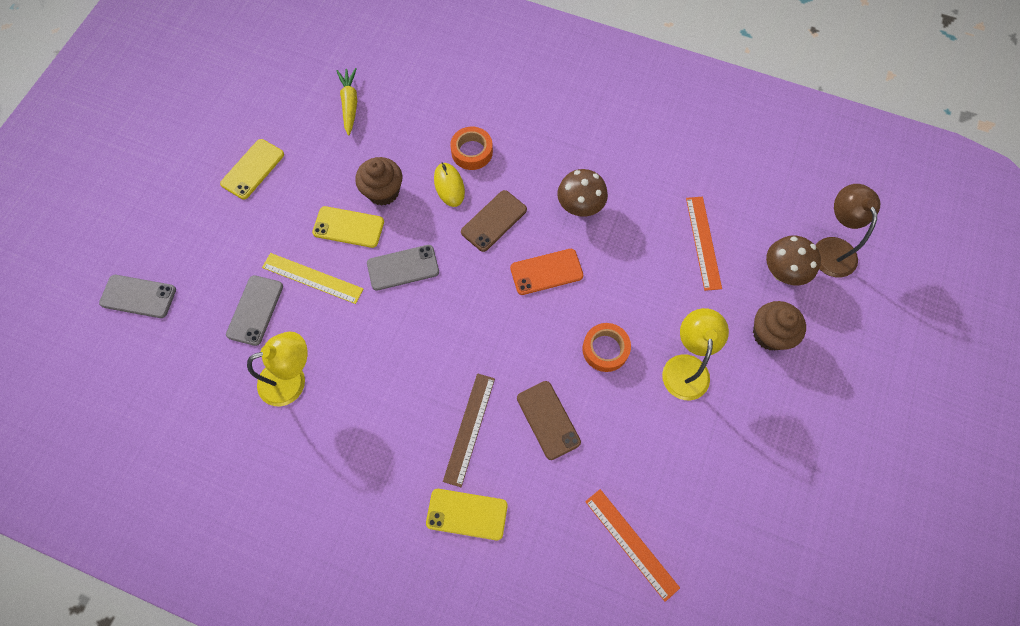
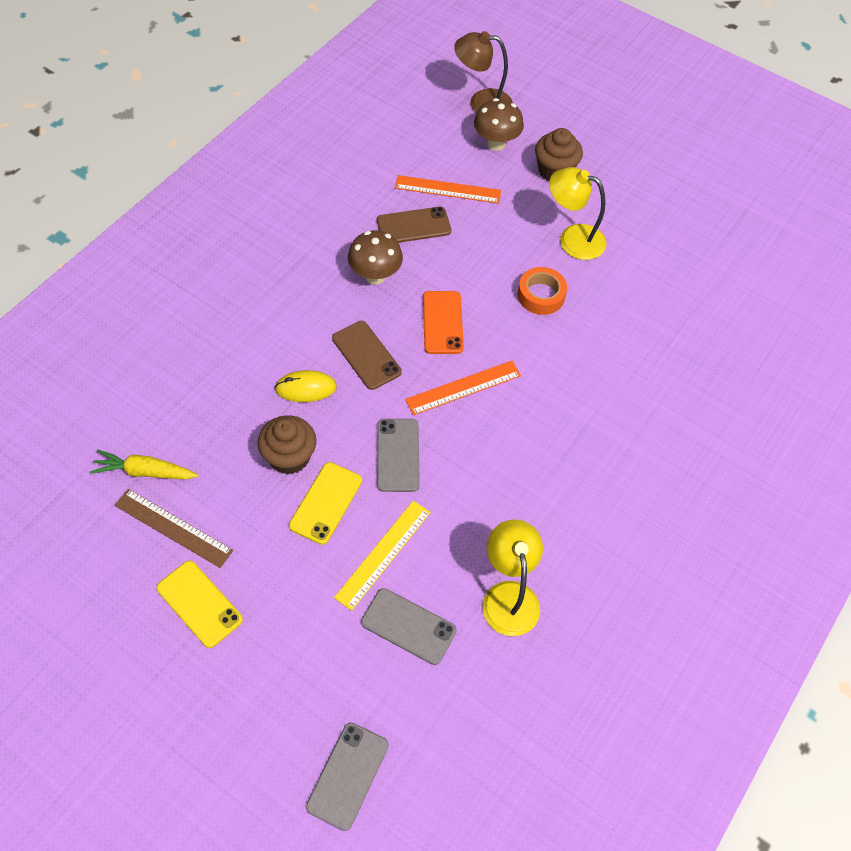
camera: 80 degrees left, 10 degrees down
yellow phone [426,489,508,540] -> none
brown ruler [443,373,495,487] -> brown ruler moved to [114,489,233,568]
orange tape [450,127,493,170] -> none
brown phone [517,381,581,460] -> brown phone moved to [377,207,451,243]
orange ruler [585,489,680,602] -> orange ruler moved to [405,361,521,415]

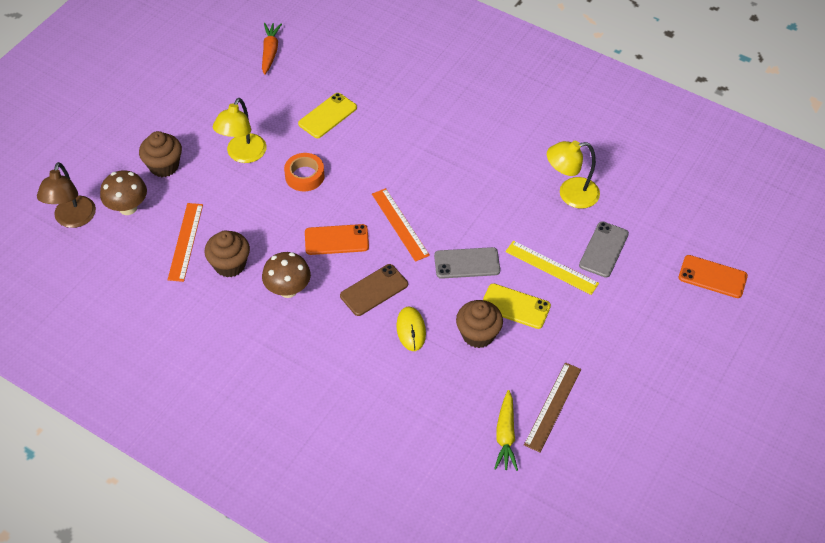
camera: 90 degrees left, 5 degrees down
yellow phone [156,561,243,648] -> yellow phone moved to [298,93,357,138]
grey phone [306,723,389,831] -> orange phone [679,255,748,298]
brown phone [377,207,451,243] -> brown cupcake [204,231,250,277]
none -> orange carrot [262,23,282,75]

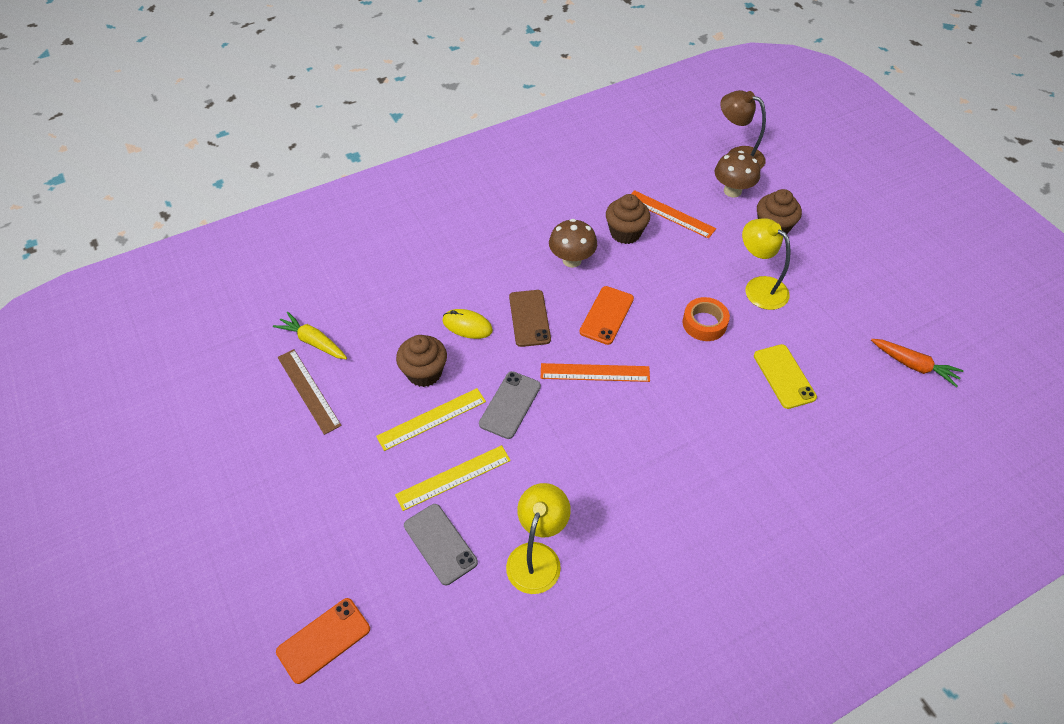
camera: 120 degrees right, 0 degrees up
yellow phone [483,283,551,329] -> yellow ruler [376,388,486,451]

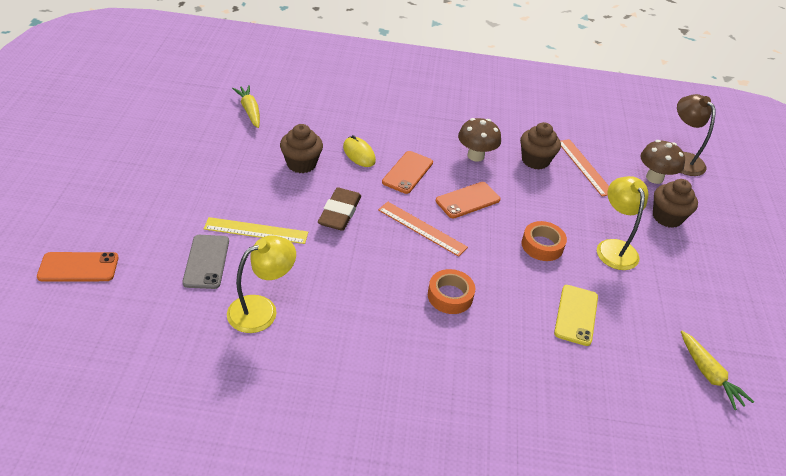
camera: 30 degrees right, 10 degrees down
brown ruler [277,349,342,435] -> none
yellow ruler [376,388,486,451] -> none
grey phone [479,371,541,439] -> brown eraser [318,187,361,231]
brown phone [509,290,551,347] -> orange phone [382,151,433,194]
orange carrot [871,339,964,387] -> yellow carrot [681,331,754,410]
none -> orange tape [428,269,475,314]

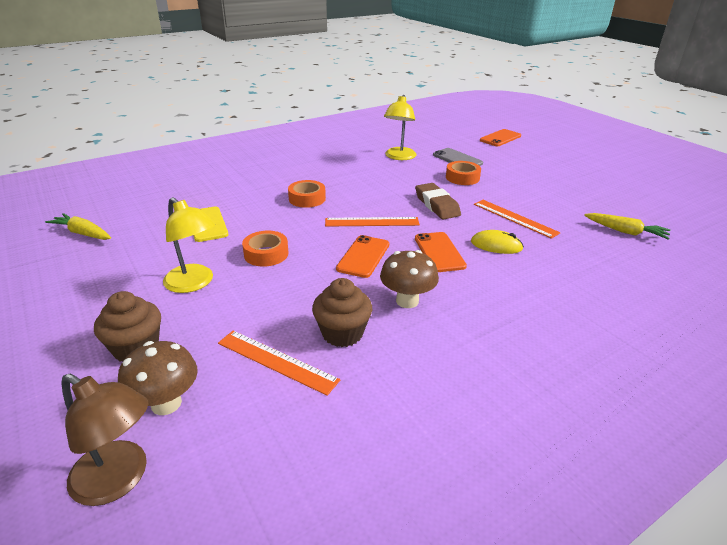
camera: 145 degrees right, 10 degrees down
yellow ruler [204,217,308,244] -> orange tape [446,161,481,185]
brown cupcake [280,124,323,173] -> orange ruler [474,200,560,239]

